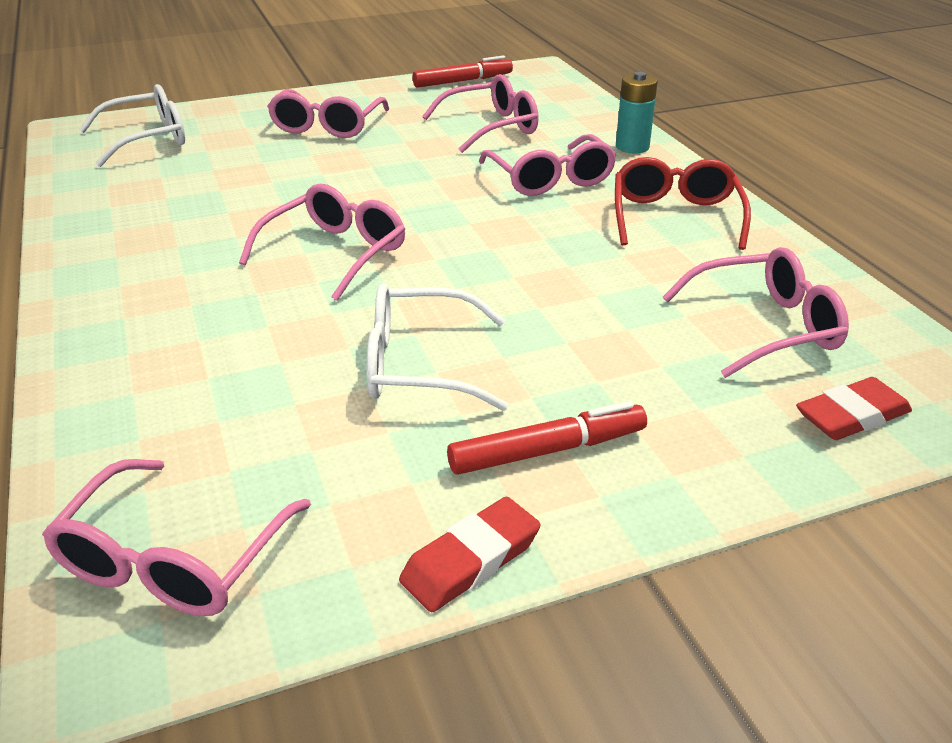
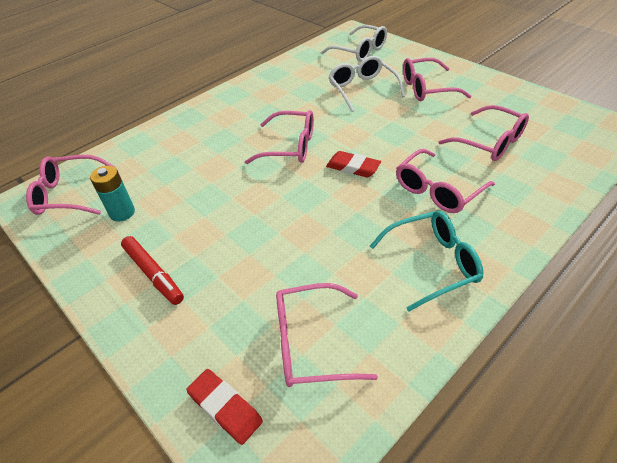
camera: 70 degrees right, 10 degrees up
white glasses [367,284,508,411] -> white glasses moved to [329,56,405,112]
red eraser [399,497,541,612] -> red eraser moved to [326,151,381,177]
red marker [412,55,513,88] -> none
red glasses [615,157,751,250] -> turquoise glasses [370,211,483,311]
turquoise battery [616,72,658,153] -> turquoise battery moved to [90,166,135,222]
pink glasses [663,247,849,378] -> pink glasses turned 120 degrees clockwise [276,283,378,387]

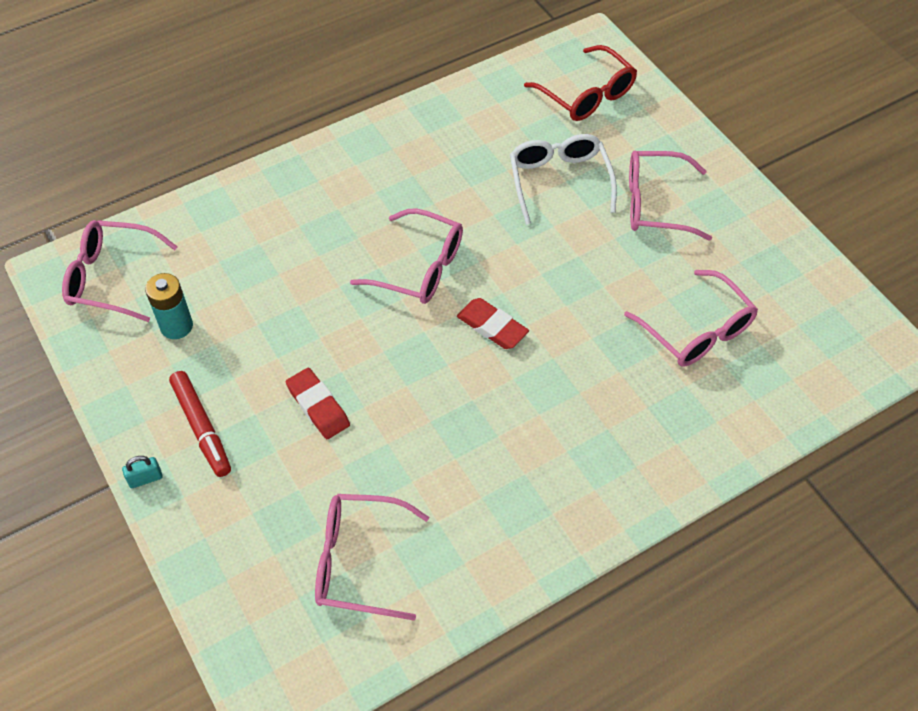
camera: 10 degrees right, 10 degrees up
red eraser [186,369,263,445] -> red eraser moved to [286,368,350,439]
white glasses [321,25,387,62] -> red glasses [524,45,637,121]
turquoise glasses [370,211,483,311] -> none
pink glasses [396,149,495,213] -> none
none -> turquoise padlock [122,456,163,488]

